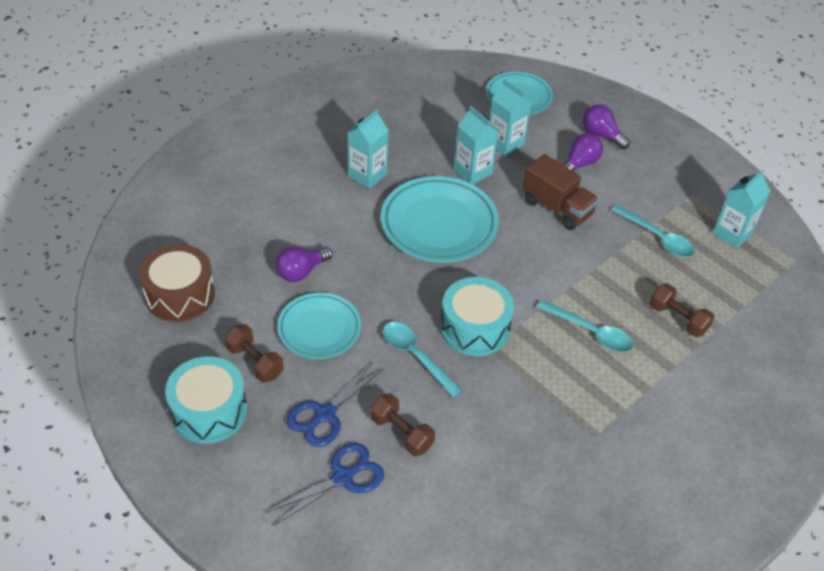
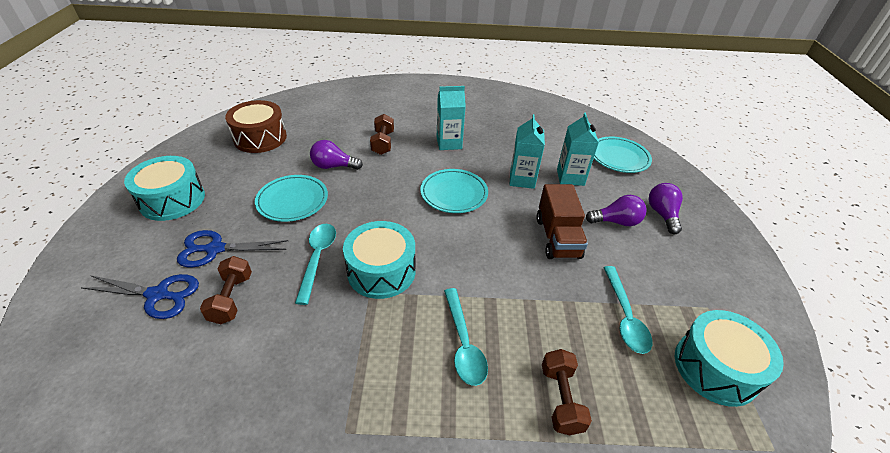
camera: 45 degrees right, 5 degrees down
brown dumbbell [224,324,284,383] -> brown dumbbell moved to [370,114,394,155]
turquoise plate [381,176,499,262] -> turquoise plate [421,169,488,213], size x0.64
turquoise carton [713,169,771,249] -> turquoise drum [675,310,784,407]

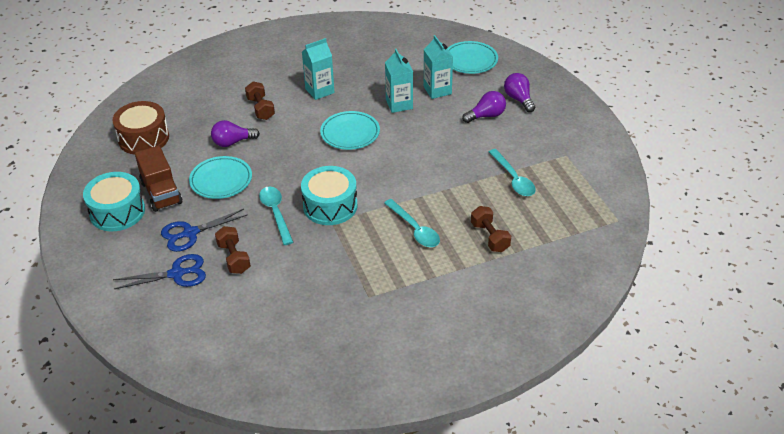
camera: 20 degrees left, 0 degrees up
brown truck [536,184,588,259] -> brown truck moved to [135,146,182,212]
turquoise drum [675,310,784,407] -> none

